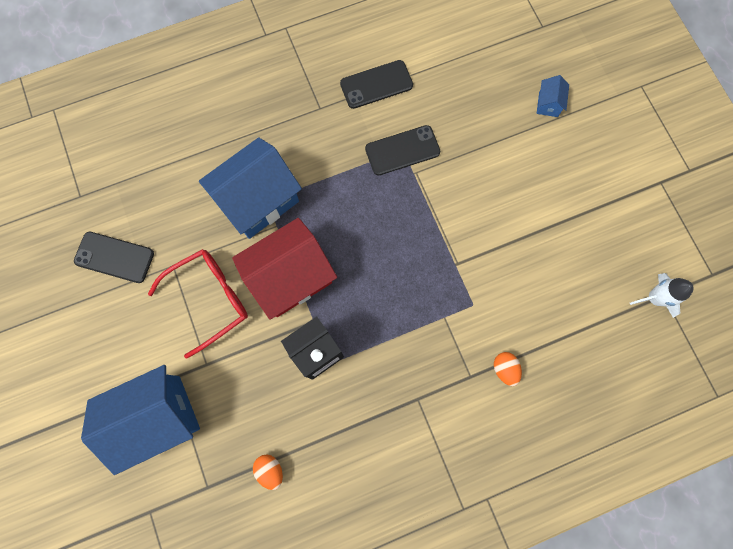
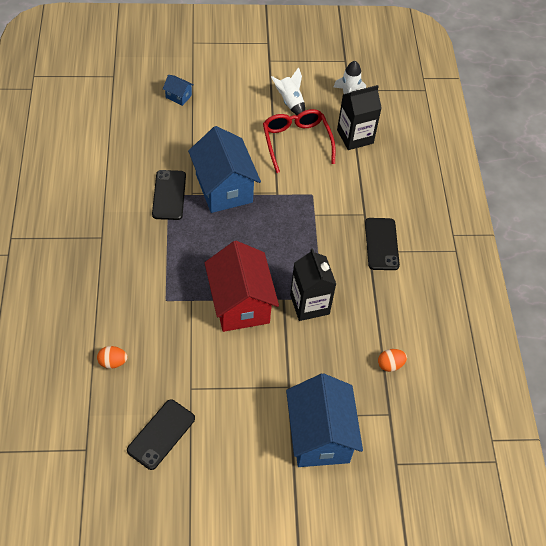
camera: 75 degrees left, 20 degrees down
red glasses [148,249,248,358] -> red glasses moved to [263,109,335,173]
blue house [199,137,302,239] -> blue house moved to [188,126,261,213]
black phone [340,60,413,109] -> black phone moved to [365,218,400,270]
orange egg [494,352,522,386] -> orange egg moved to [97,346,127,369]
none -> white rocket [271,67,305,115]
none -> black carton [337,85,382,150]

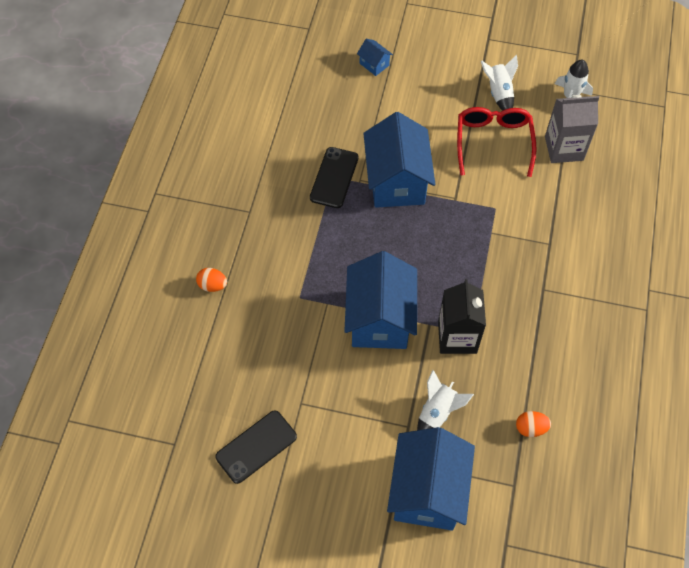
camera: 20 degrees right, 5 degrees up
orange egg [97,346,127,369] -> orange egg moved to [196,268,227,292]
red house [205,241,279,332] -> blue house [344,251,417,349]
black carton [337,85,382,150] -> grey carton [545,95,599,163]
black phone [365,218,400,270] -> none
none -> white rocket [417,370,474,430]

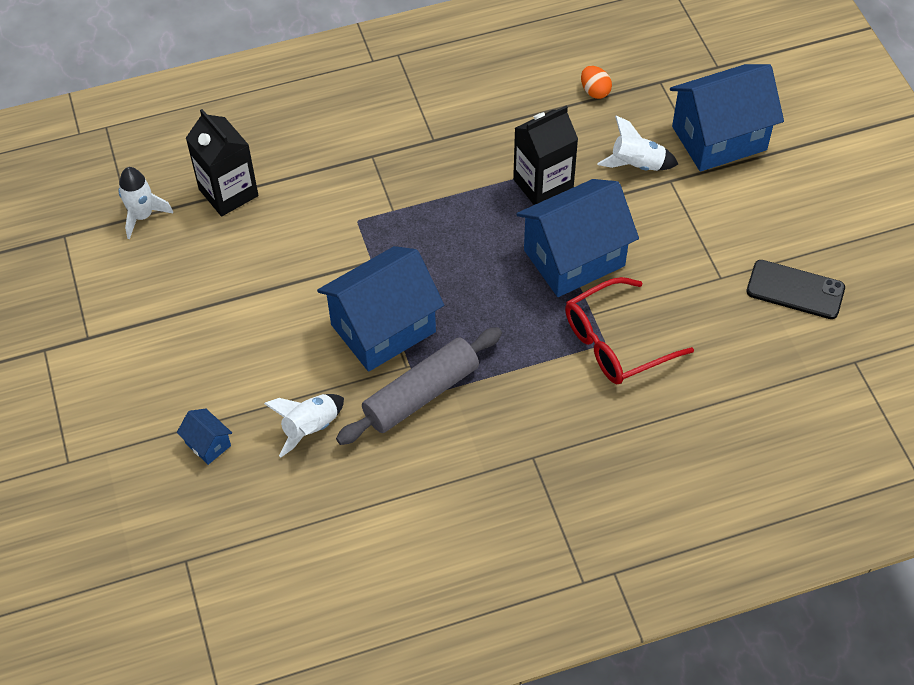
camera: 120 degrees left, 5 degrees down
orange egg [196,268,227,292] -> none
black phone [310,147,359,208] -> grey rolling pin [336,327,502,445]
blue house [357,39,393,76] -> blue house turned 60 degrees counterclockwise [177,408,232,465]
red glasses [457,107,537,177] -> red glasses moved to [565,277,694,384]
white rocket [481,55,518,111] -> white rocket moved to [264,394,344,458]
grey carton [545,95,599,163] -> black carton [186,109,258,217]

